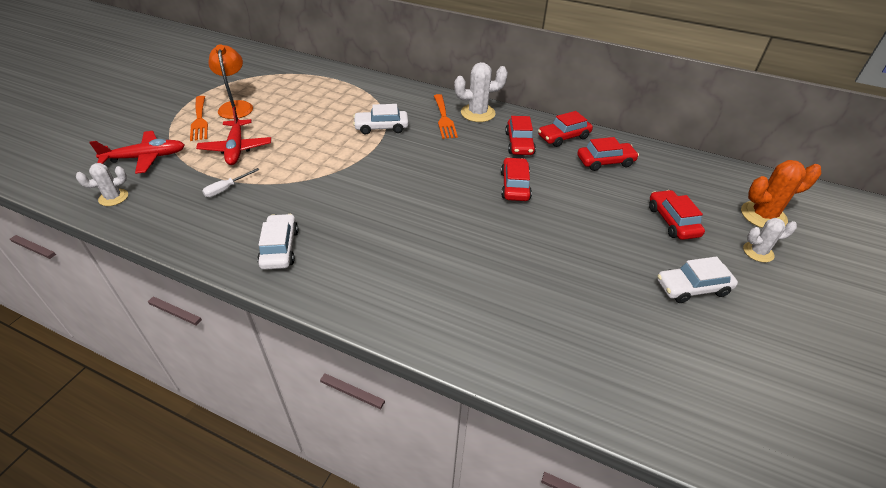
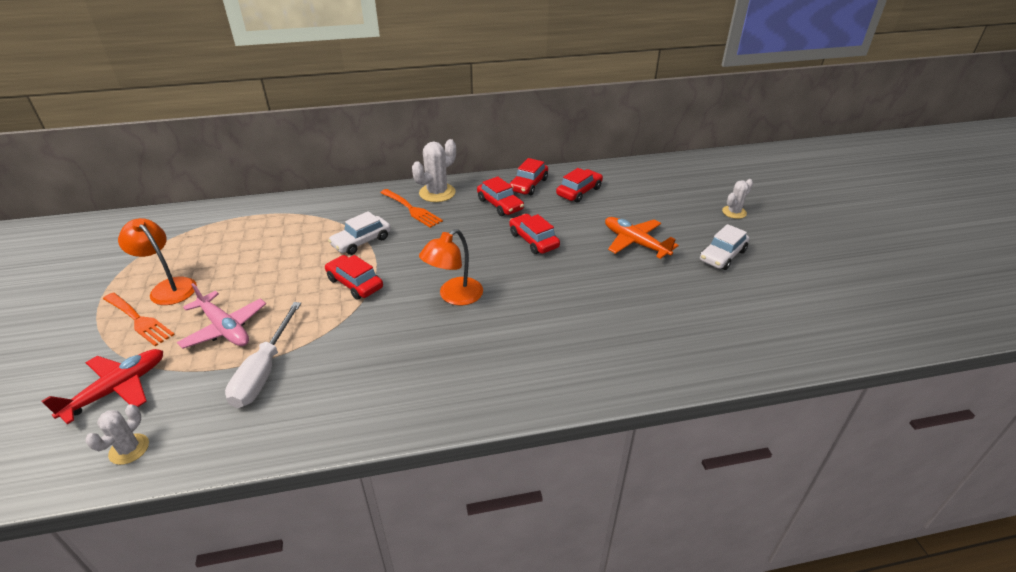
camera: 35 degrees left, 5 degrees down
red plane [196,107,271,165] -> pink plane [177,283,266,349]
white screwdriver [202,168,259,197] -> white screwdriver [225,302,301,408], size x1.94
white car [257,214,298,270] -> none
red car [649,190,705,240] -> red car moved to [325,255,383,299]
orange cactus [741,160,821,228] -> none
none -> orange lamp [419,229,483,306]
none -> orange plane [605,217,679,259]

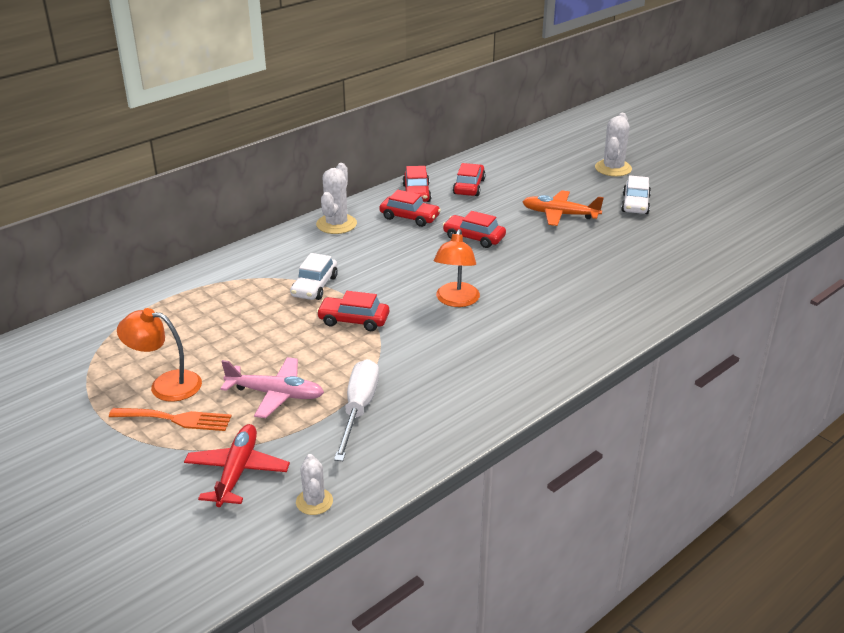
camera: 30 degrees left, 5 degrees down
white screwdriver [225,302,301,408] -> white screwdriver turned 150 degrees counterclockwise [334,359,379,461]
orange fork [380,189,443,228] -> none
white cactus [722,179,753,219] -> white cactus [595,113,632,176], size x1.61

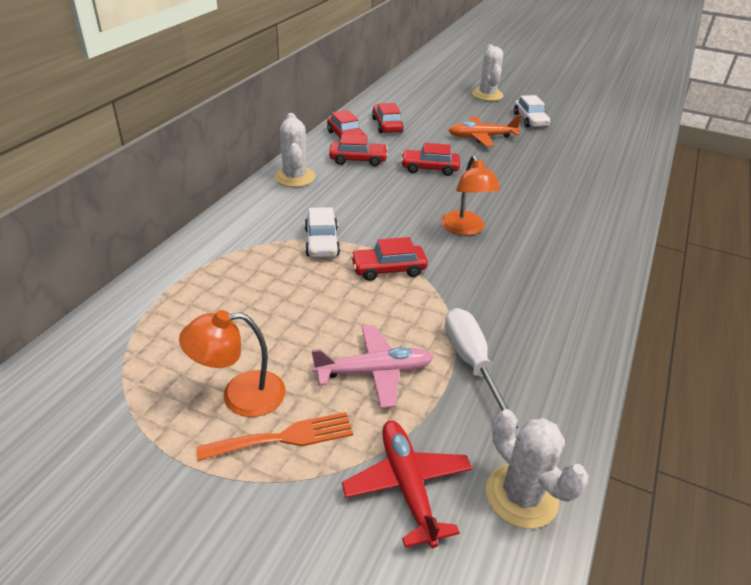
camera: 25 degrees left, 5 degrees up
white cactus [296,454,333,515] -> white cactus [486,409,589,529], size x1.61

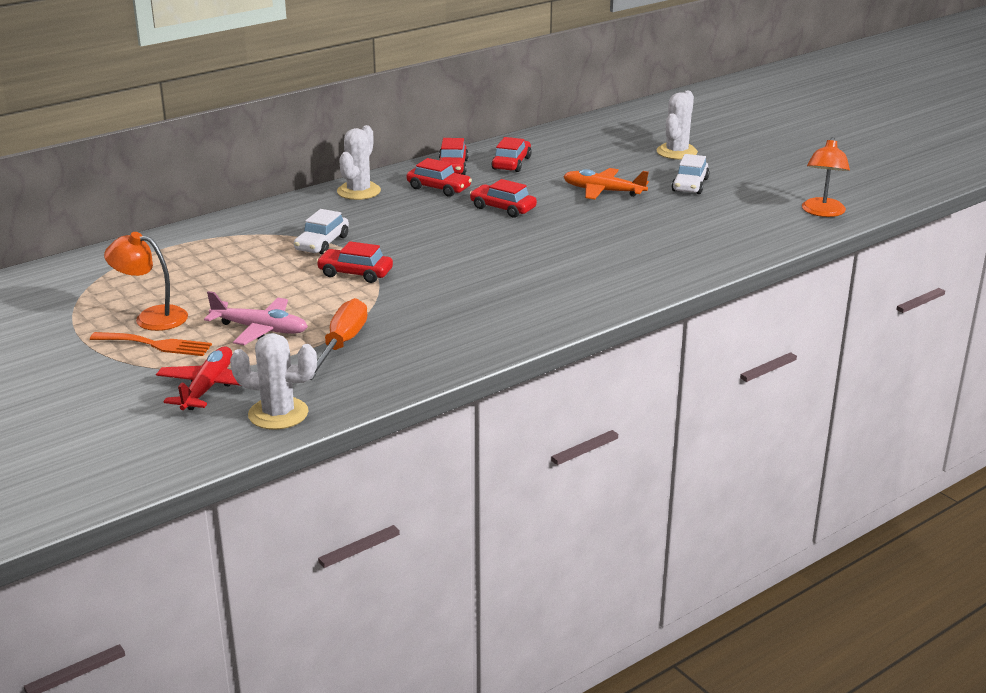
camera: 30 degrees right, 10 degrees down
orange lamp [441,155,501,235] -> orange lamp moved to [802,137,850,217]
white screwdriver [445,308,521,437] -> orange screwdriver [310,298,367,380]
white cactus [486,409,589,529] -> white cactus turned 75 degrees counterclockwise [230,333,317,430]

